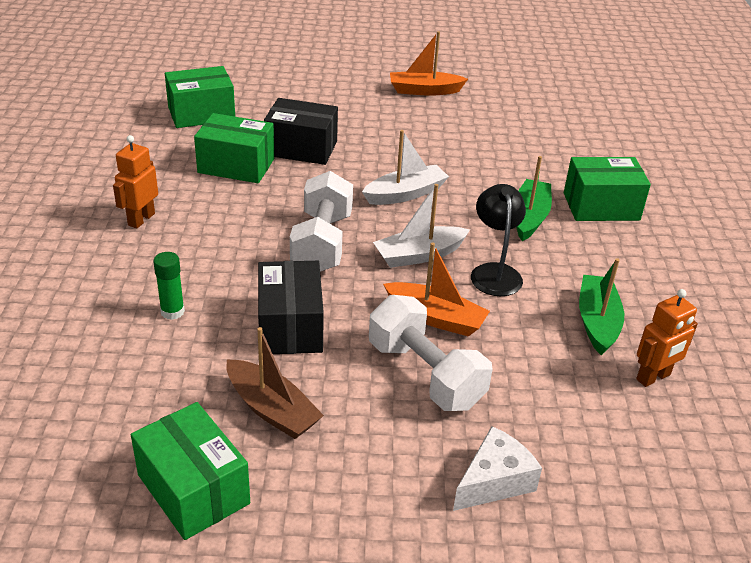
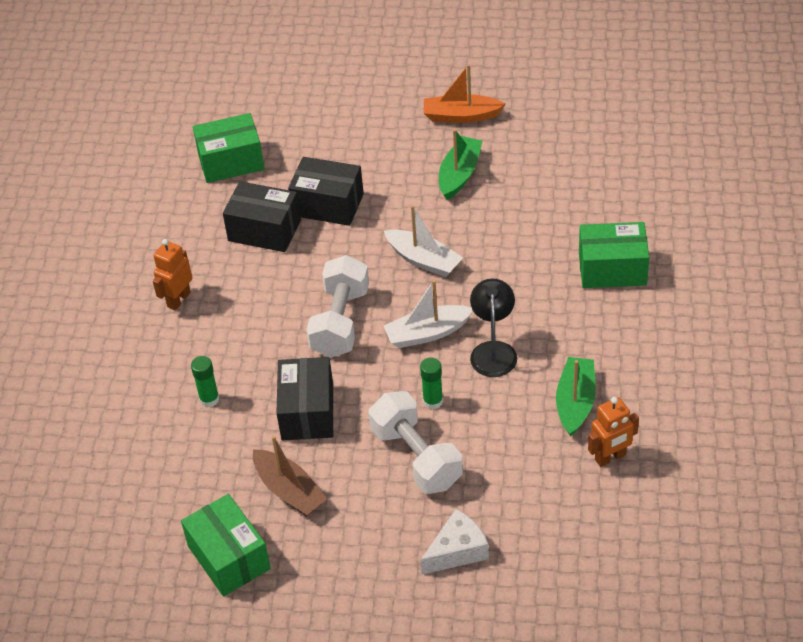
camera: 10 degrees right, 10 degrees up
green box [194,113,274,183] -> black box [223,181,301,252]
white boat [362,130,449,205] -> white boat turned 60 degrees clockwise [384,205,463,277]
orange boat [383,242,490,337] -> green glue stick [420,357,443,409]
green boat [516,156,552,241] -> green boat moved to [439,129,482,200]

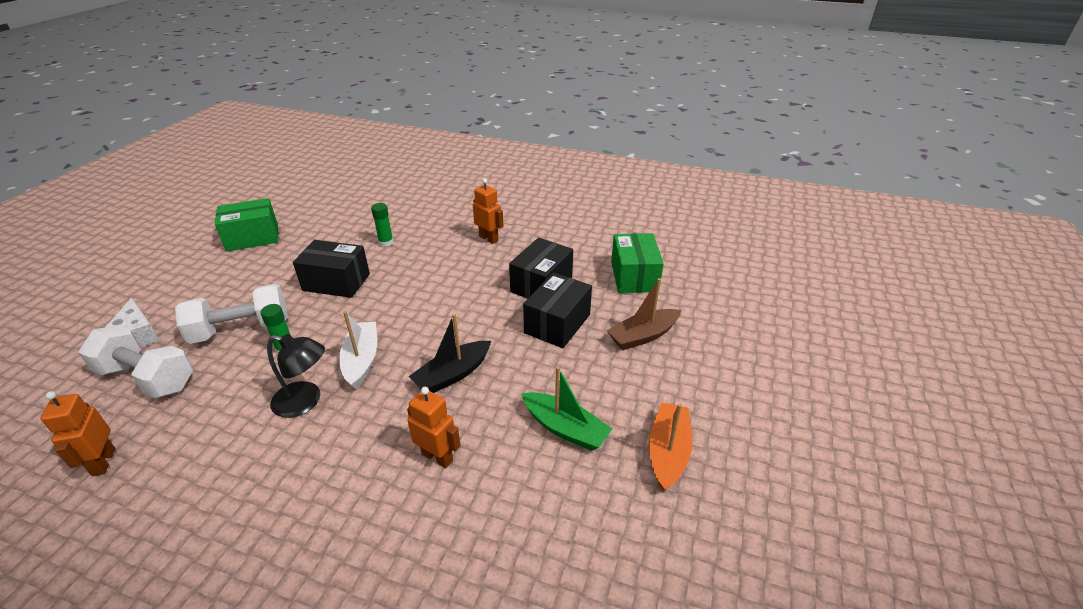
camera: 100 degrees right, 10 degrees down
brown boat [253,436,327,516] -> brown boat moved to [607,278,681,350]
white dumbbell [306,255,369,357] -> white dumbbell moved to [78,326,193,399]
white boat [384,205,463,277] -> black boat [409,314,491,393]
green boat [556,357,596,437] -> none
green box [579,222,649,288] -> none
none -> orange robot [407,387,461,468]

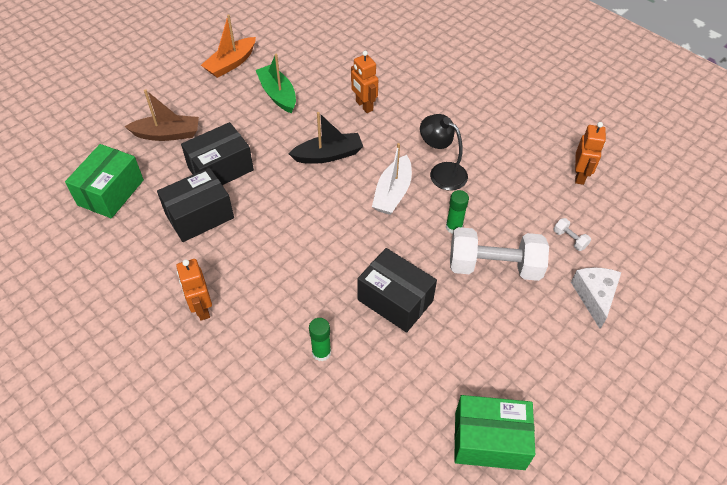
camera: 155 degrees left, 15 degrees up
white dumbbell [78,326,193,399] -> white dumbbell [553,218,591,251], size x0.40

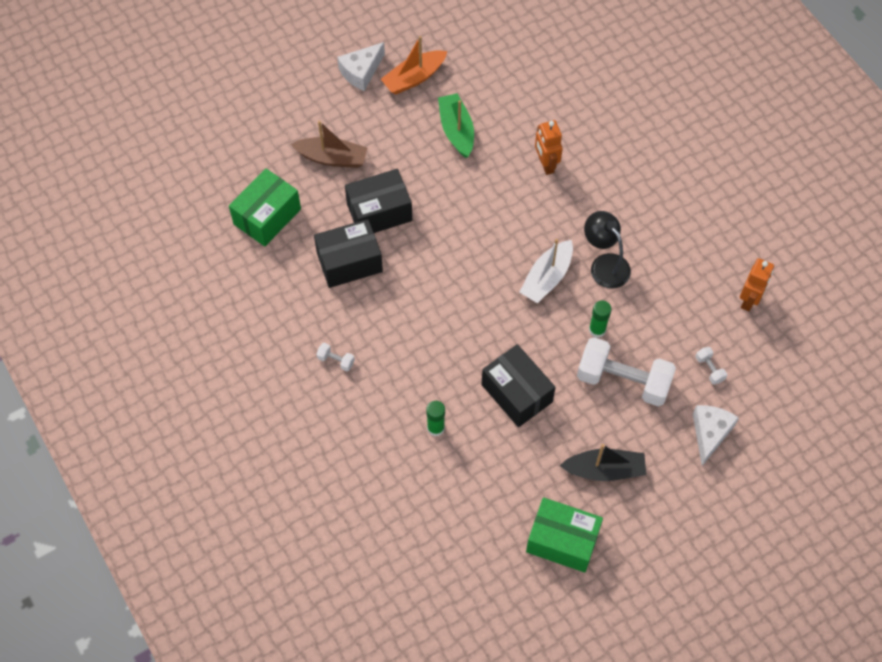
camera: 15 degrees right, 10 degrees up
orange robot [176,259,212,321] -> white dumbbell [316,343,355,371]
black boat [288,112,363,164] -> black boat moved to [560,444,646,481]
none -> white cheese [337,42,385,91]

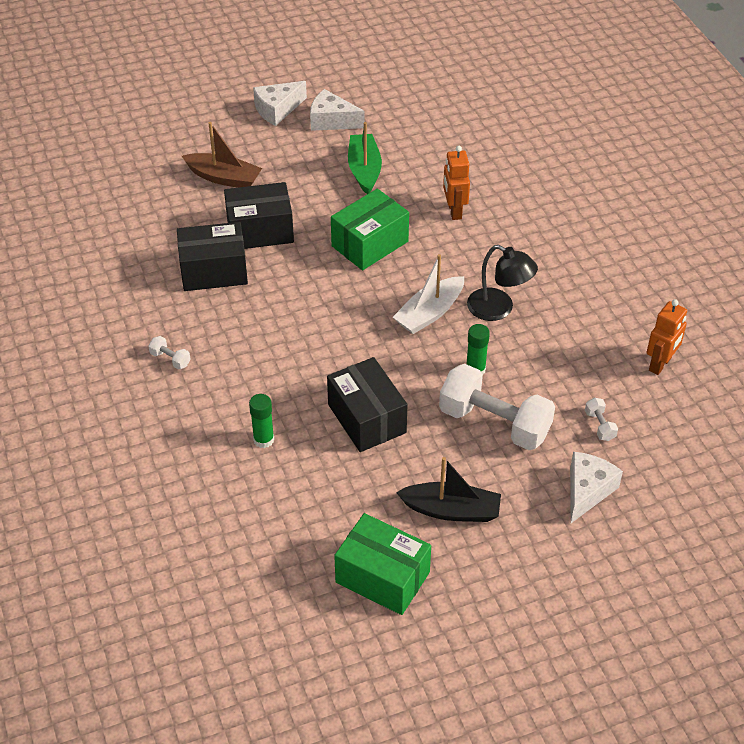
camera: 10 degrees right, 15 degrees down
green box [229,168,301,246] -> green box moved to [331,189,409,270]
orange boat [381,36,447,94] -> white cheese [310,89,365,131]
black lamp [584,211,631,289] -> black lamp turned 150 degrees clockwise [467,245,538,321]

